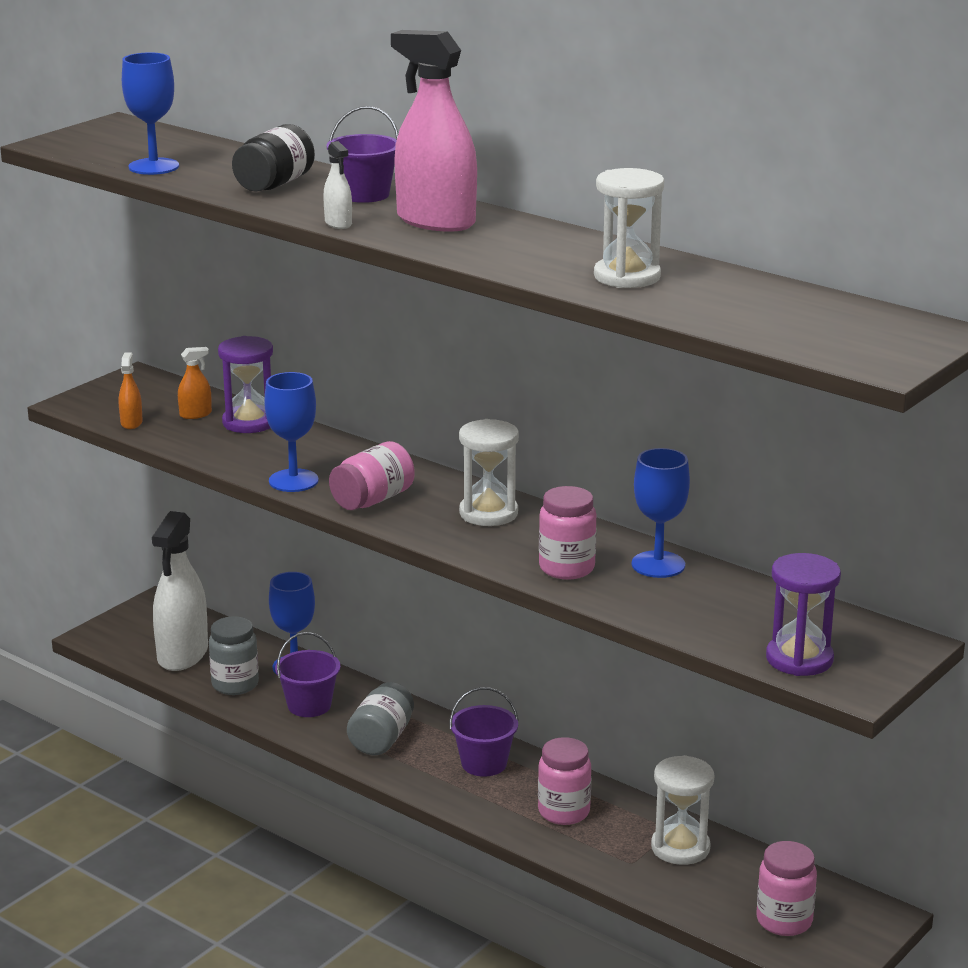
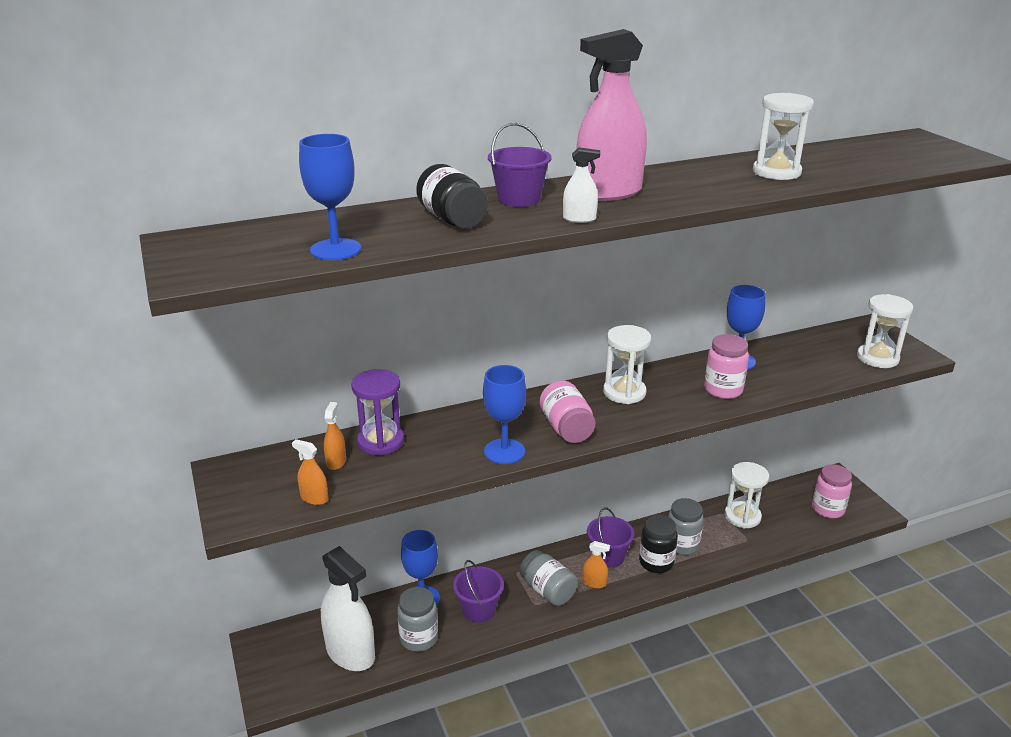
camera: 60 degrees left, 5 degrees up
pink jar [538,737,591,825] -> grey jar [668,498,703,555]
purple hourglass [766,553,841,676] -> white hourglass [857,294,913,368]
none -> orange spray bottle [582,541,610,589]
none -> black jar [639,515,678,573]

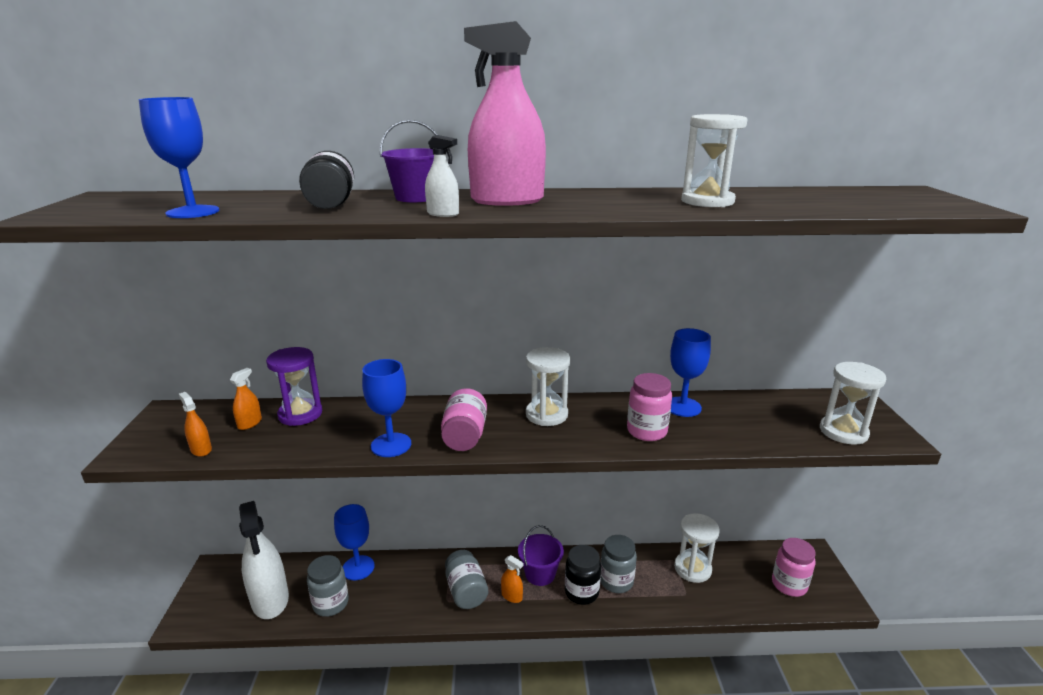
camera: 20 degrees right, 5 degrees down
purple bucket [453,560,504,623] -> none

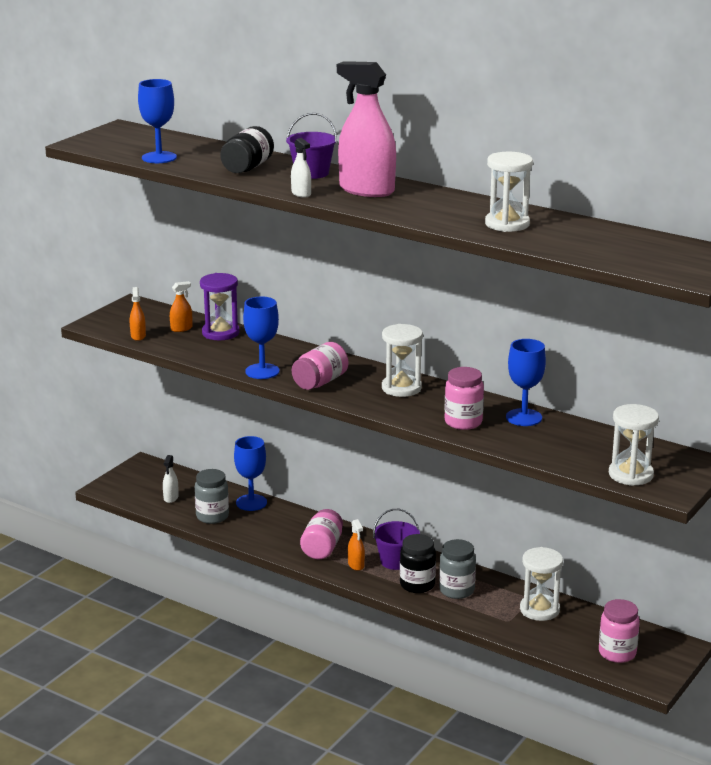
camera: 35 degrees right, 0 degrees up
white spray bottle [239,501,289,619] -> white spray bottle [163,455,179,503], size x0.43
grey jar [445,550,488,609] -> pink jar [300,509,343,559]

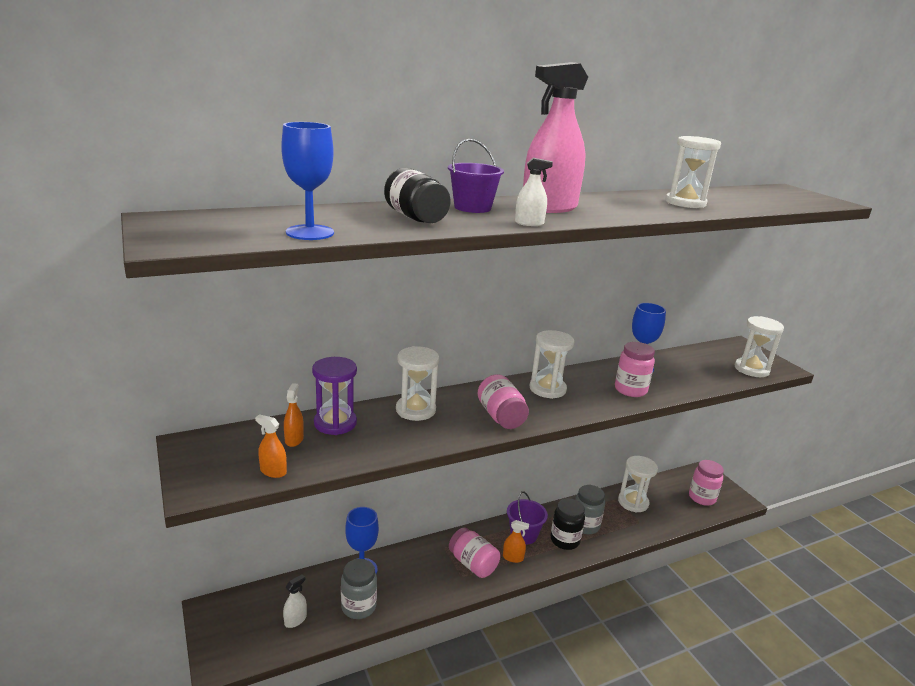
camera: 60 degrees left, 0 degrees up
white spray bottle [163,455,179,503] -> white spray bottle turned 90 degrees counterclockwise [283,574,307,628]
blue goblet [243,296,280,379] -> none
none -> white hourglass [396,346,439,421]

